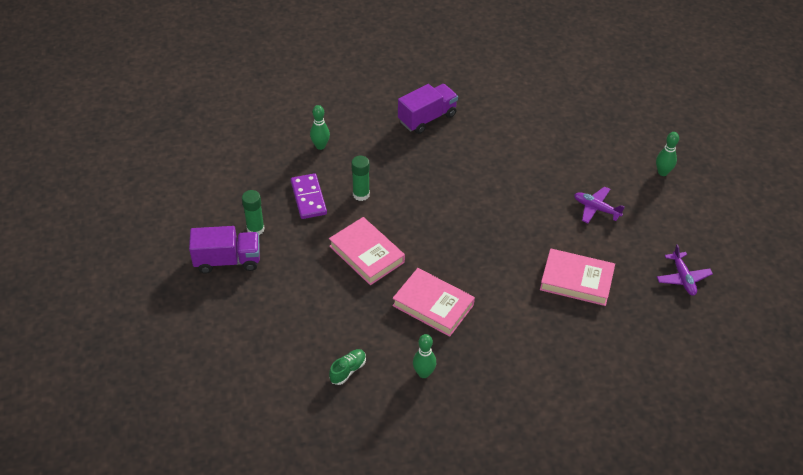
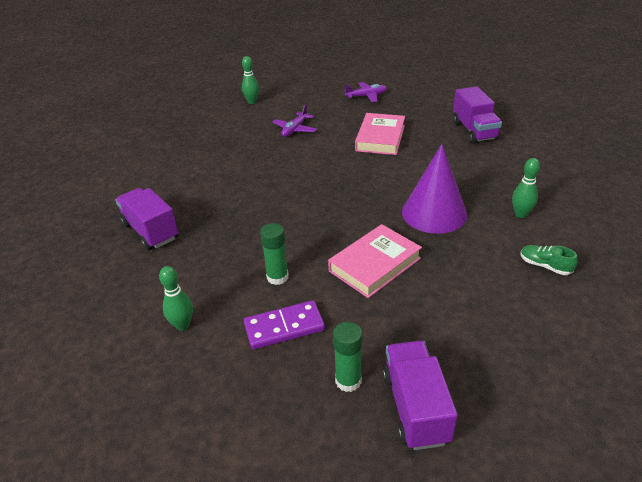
camera: 90 degrees left, 10 degrees down
pink book [392,268,475,337] -> purple cone [402,144,467,234]
none -> purple truck [453,87,502,144]

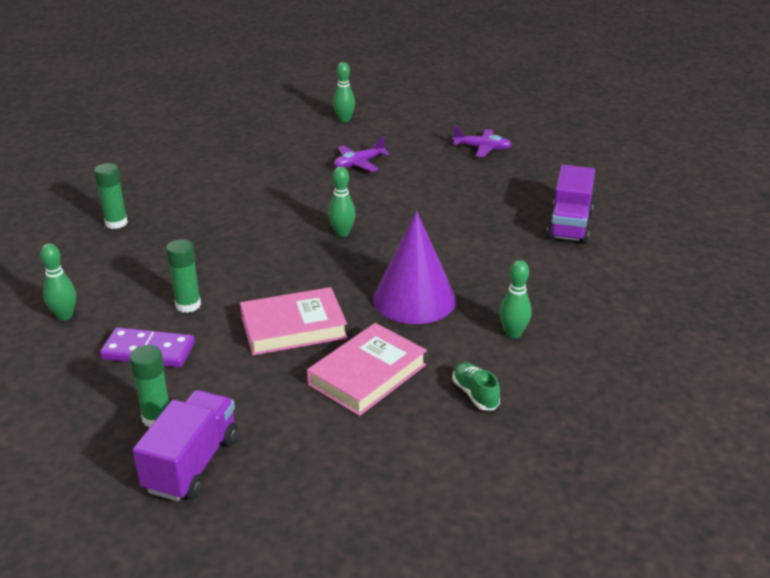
camera: 25 degrees right, 5 degrees down
purple truck [115,188,179,250] -> green glue stick [94,163,128,229]
pink book [355,113,405,155] -> pink book moved to [307,323,427,416]
none -> green bowling pin [328,166,356,237]

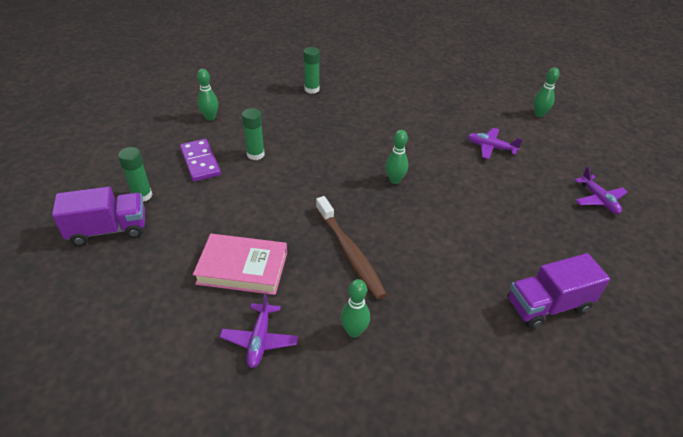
camera: 55 degrees right, 10 degrees up
pink book [240,287,348,355] -> none
purple cone [373,211,456,324] -> brown toothbrush [316,196,387,300]
green shoe [452,362,500,410] -> purple plane [220,293,298,368]

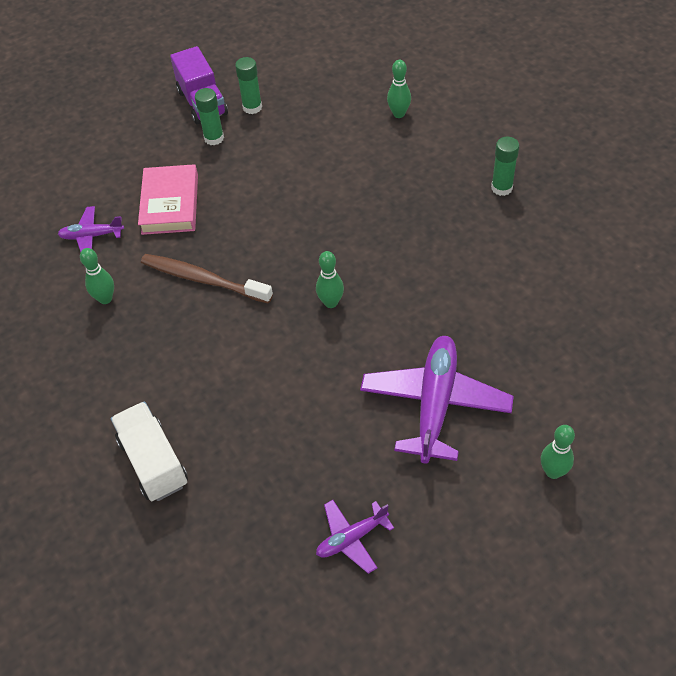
camera: 85 degrees right, 10 degrees up
purple domino [180,139,221,181] -> none
green glue stick [242,108,265,160] -> green glue stick moved to [195,88,224,145]
brown toothbrush [316,196,387,300] -> brown toothbrush turned 60 degrees clockwise [141,254,273,304]
purple plane [467,128,523,159] -> purple plane [360,336,514,464], size x1.91
purple truck [507,253,610,329] -> white truck [111,401,188,501]

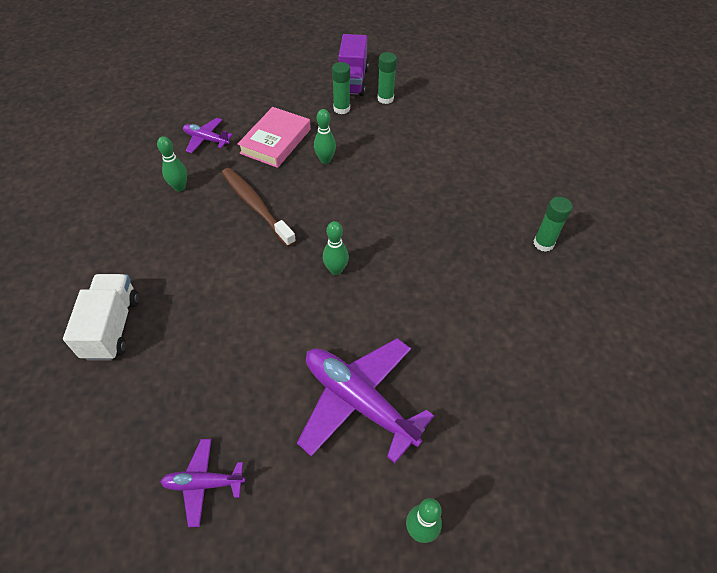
camera: 25 degrees right, 0 degrees up
purple plane [360,336,514,464] -> purple plane turned 90 degrees counterclockwise [297,338,434,463]
green bowling pin [387,60,411,118] -> green bowling pin moved to [314,109,336,164]

